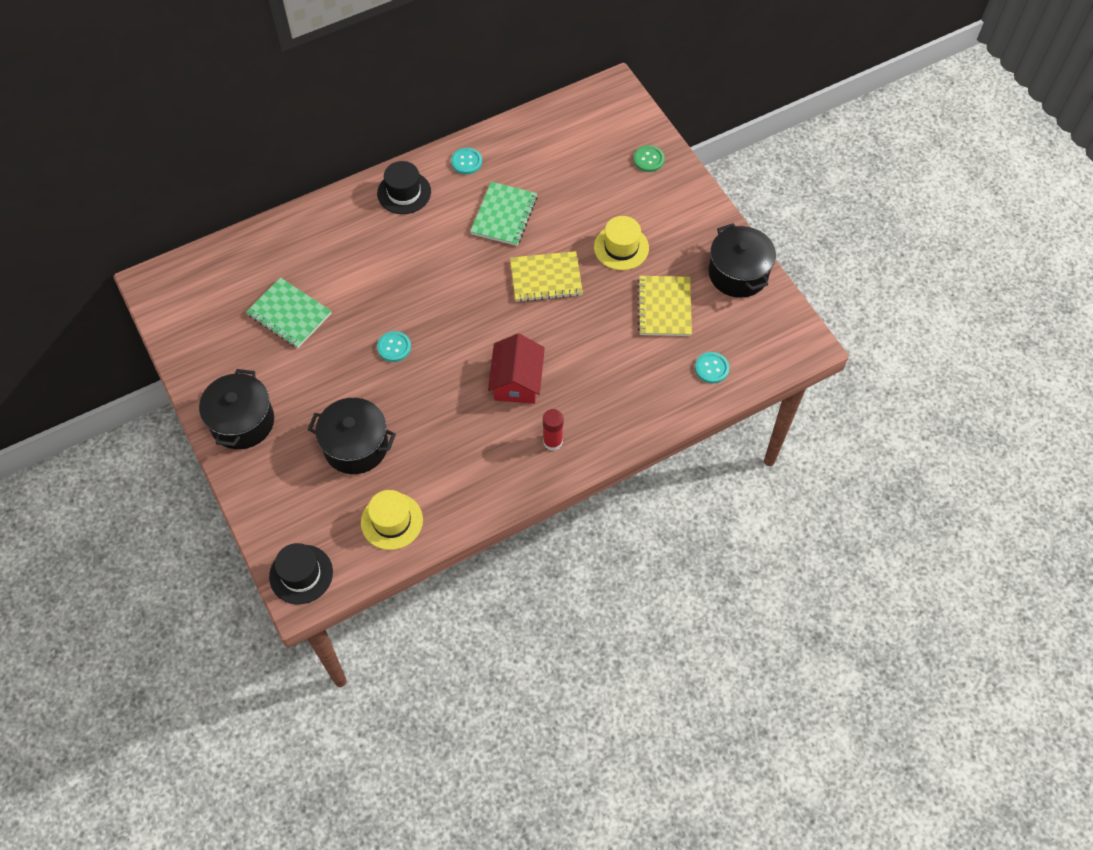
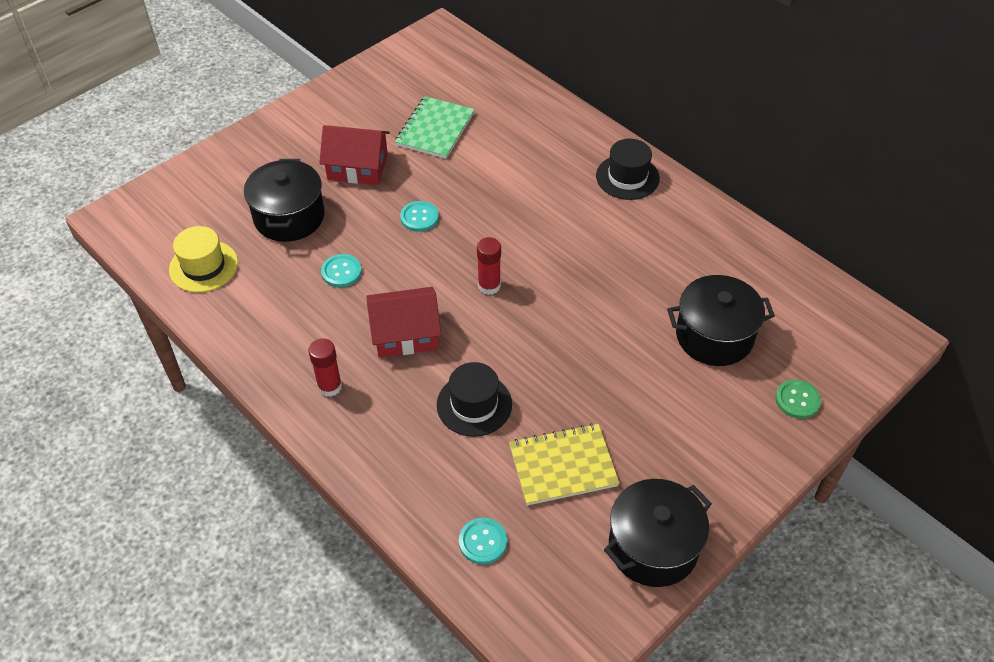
camera: 75 degrees right, 10 degrees down
black pot [199,369,274,449] -> black pot moved to [667,275,775,366]
black hat [269,543,333,604] -> black hat moved to [437,362,512,437]
turquoise button [451,148,482,174] -> turquoise button moved to [321,254,362,287]
green notebook [470,182,538,246] -> none
yellow notebook [510,251,583,302] -> none
yellow hat [594,216,649,270] -> none
none -> red house [319,125,390,185]
none -> red glue stick [477,237,501,295]

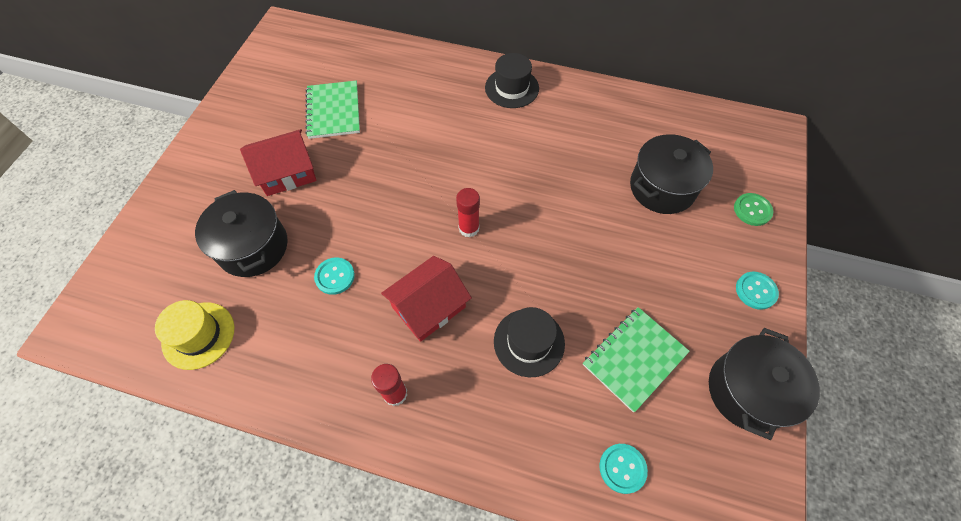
camera: 30 degrees left, 10 degrees up
turquoise button [400,201,439,232] -> turquoise button moved to [736,272,779,310]
yellow notebook [509,423,620,505] -> green notebook [583,307,690,412]

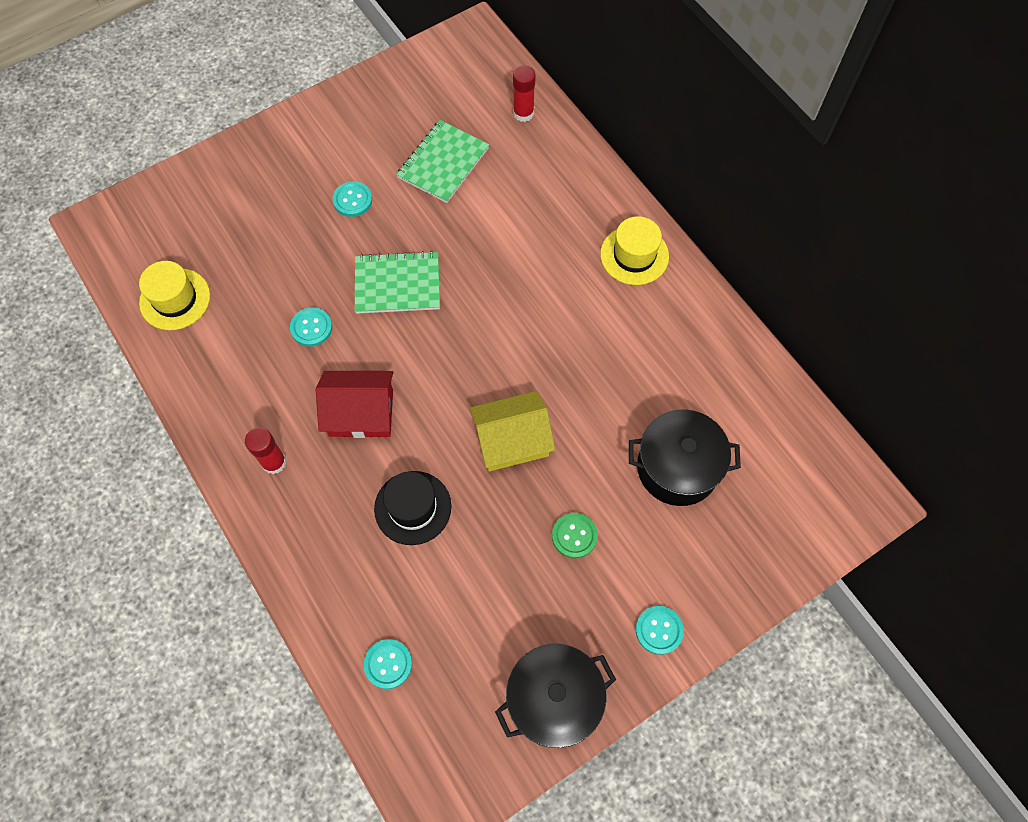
camera: 40 degrees right, 5 degrees up
black pot [195,190,288,277] -> none
red house [240,129,317,196] -> turquoise button [332,181,372,217]
red glue stick [456,188,480,238] -> red glue stick moved to [513,65,536,122]
black hat [485,53,539,108] -> yellow hat [600,216,669,285]
green notebook [583,307,690,412] -> green notebook moved to [355,251,440,314]
green button [734,193,773,226] -> green button moved to [552,513,598,558]
none -> yellow house [469,391,555,471]

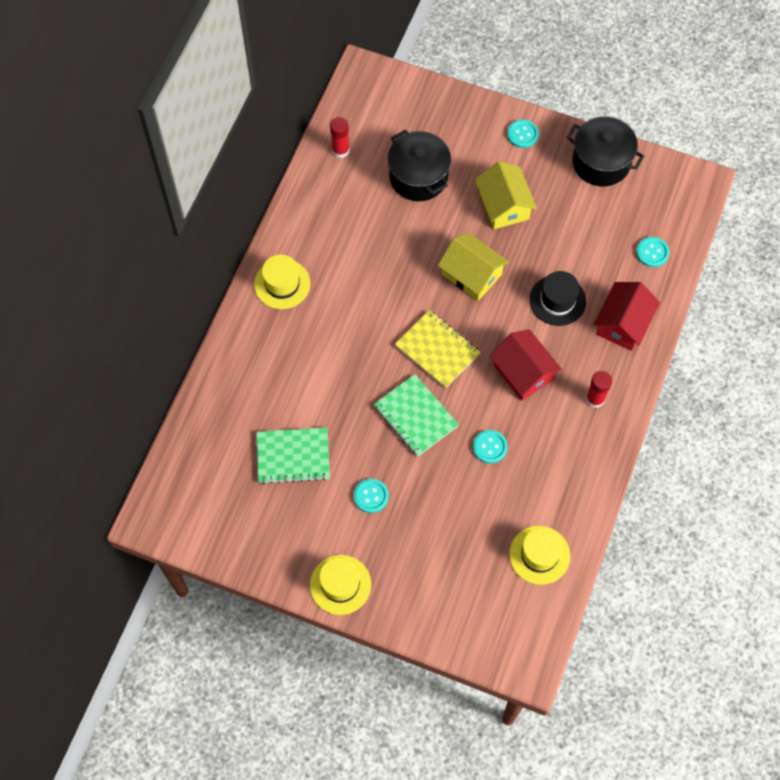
camera: 125 degrees left, 0 degrees up
red glue stick [513,65,536,122] -> red glue stick moved to [330,117,350,158]
green button [552,513,598,558] -> yellow house [475,161,537,229]
none -> yellow hat [310,555,371,615]
none -> yellow notebook [395,310,481,388]
none -> red house [593,282,660,351]

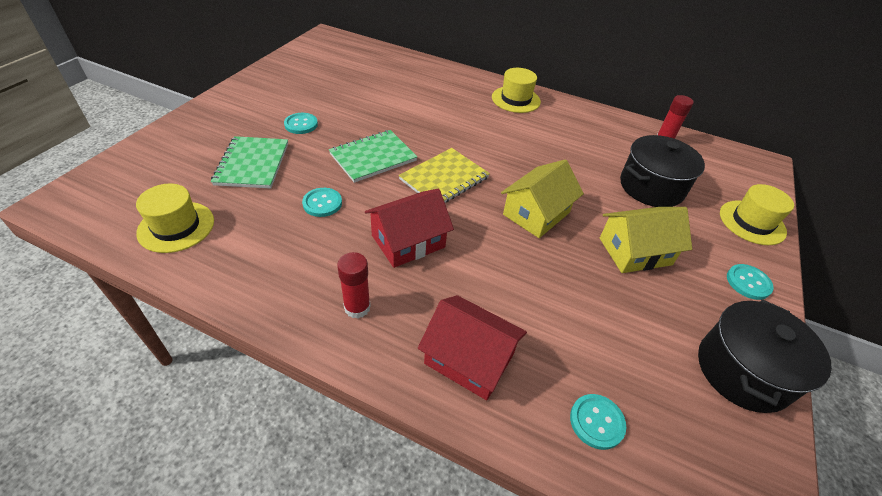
camera: 90 degrees right, 20 degrees down
green notebook [257,427,330,484] -> green notebook moved to [211,136,288,188]
yellow hat [310,555,371,615] -> yellow hat moved to [720,184,794,245]
black hat [530,271,586,326] -> none

